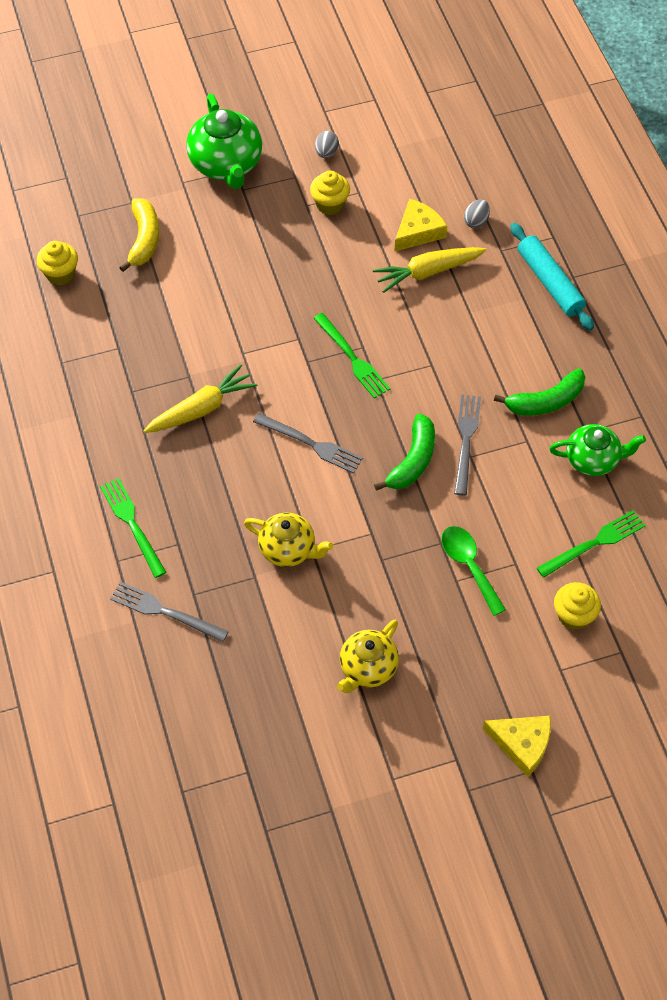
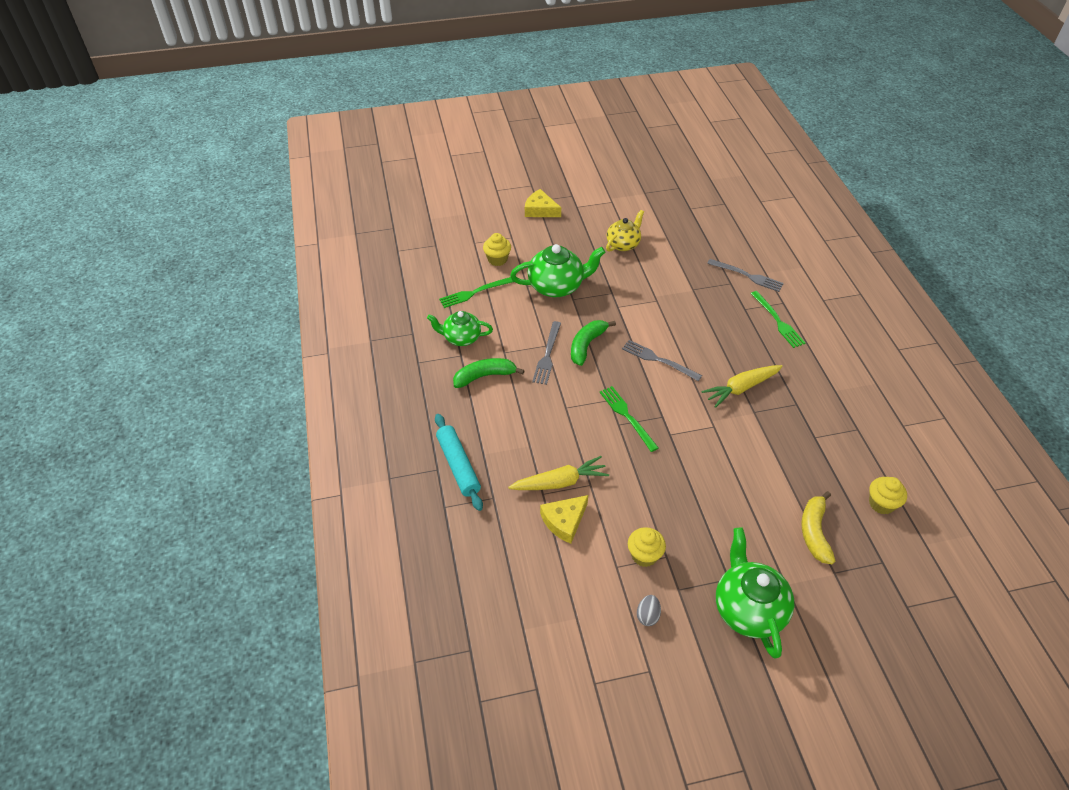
camera: 175 degrees left, 10 degrees down
yellow teapot [244,512,333,567] -> none
green spoon [441,526,506,616] -> green teapot [510,244,605,297]
grey egg [464,199,490,229] -> none

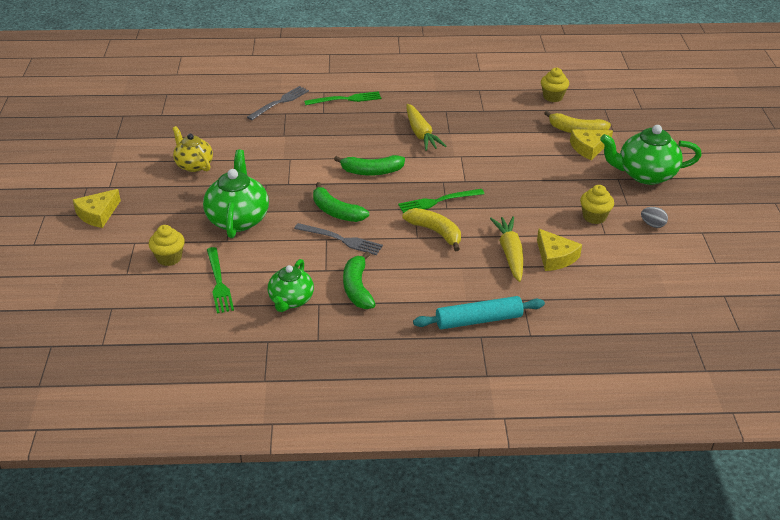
camera: 80 degrees left, 10 degrees down
grey fork [622,340,702,381] -> green banana [334,155,405,176]
none -> yellow banana [402,208,461,251]
none -> yellow cheese [570,129,613,160]

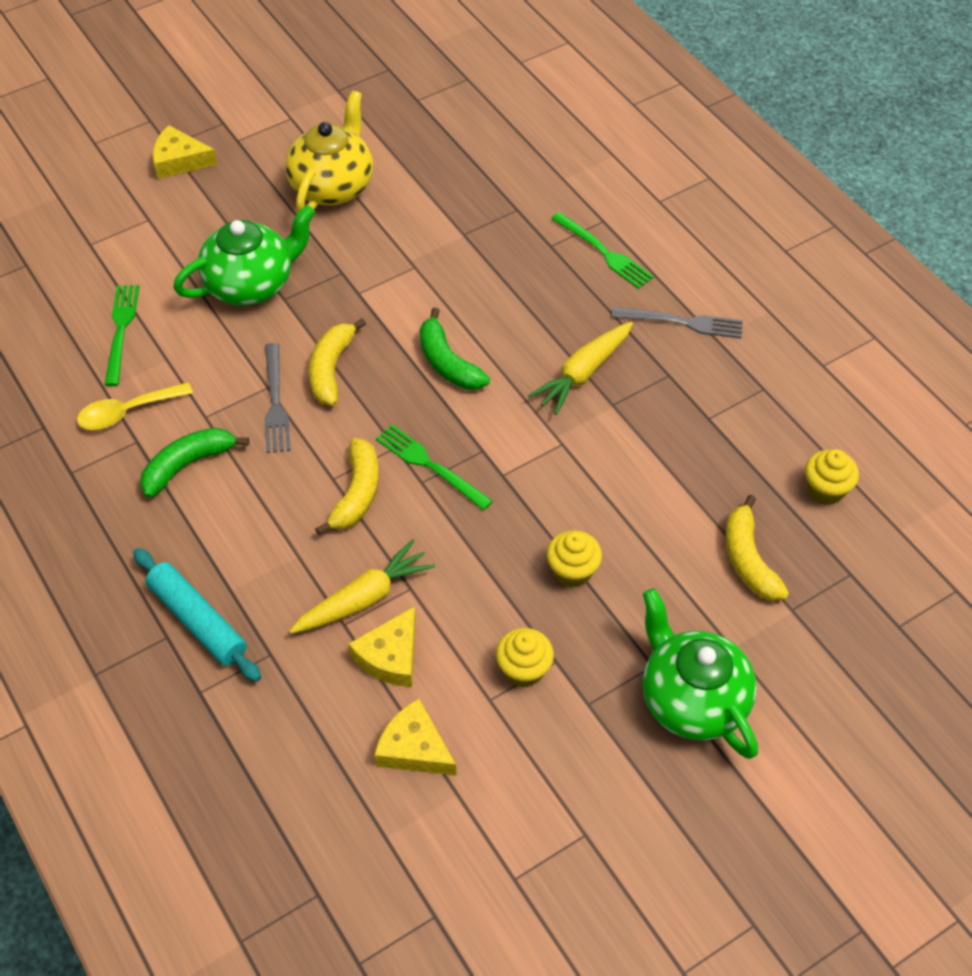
camera: 60 degrees right, 15 degrees up
yellow cupcake [149,225,185,266] -> yellow cupcake moved to [547,530,602,588]
yellow teapot [172,126,213,172] -> yellow teapot [285,91,373,212], size x1.54
green fork [207,247,234,313] -> green fork turned 135 degrees clockwise [105,285,139,386]
grey fork [247,86,309,120] -> grey fork moved to [611,307,743,339]
green teapot [268,259,314,312] -> yellow spoon [77,382,193,430]
green banana [313,182,369,222] -> yellow banana [309,318,366,406]
yellow cheese [570,129,613,160] -> yellow cheese moved to [374,699,457,776]
grey egg [641,207,668,228] -> none

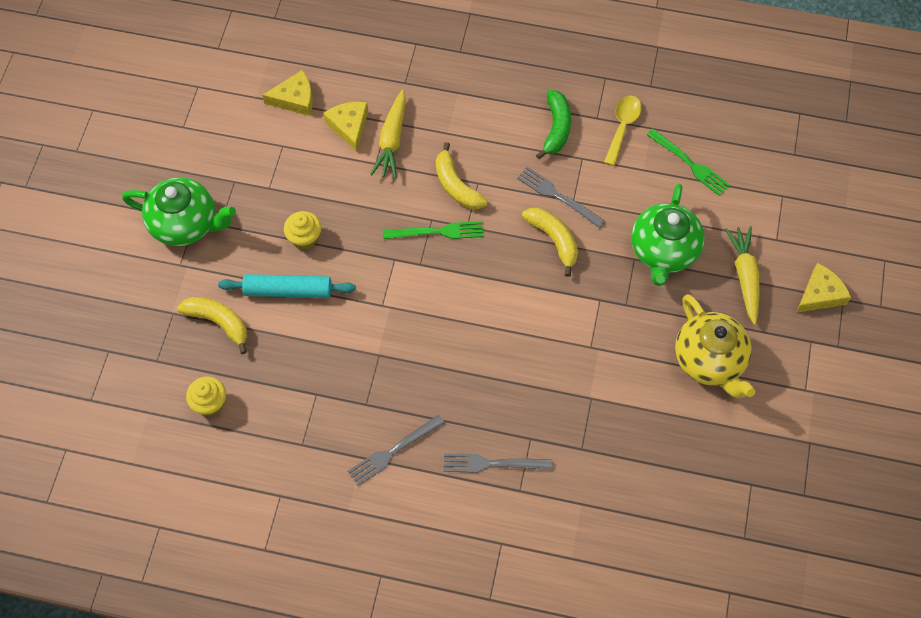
camera: 135 degrees right, 10 degrees up
turquoise rolling pin [133,548,261,682] -> turquoise rolling pin moved to [218,274,356,298]
green banana [420,308,490,390] -> none
yellow cupcake [496,628,554,687] -> none
yellow carrot [528,322,633,415] -> yellow carrot moved to [725,226,760,325]
green fork [551,212,654,289] -> grey fork [444,453,552,473]

